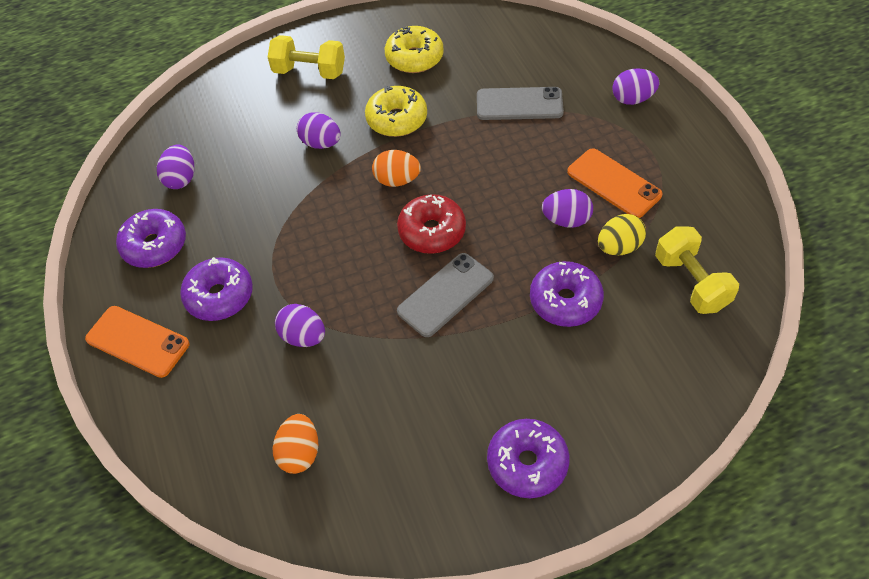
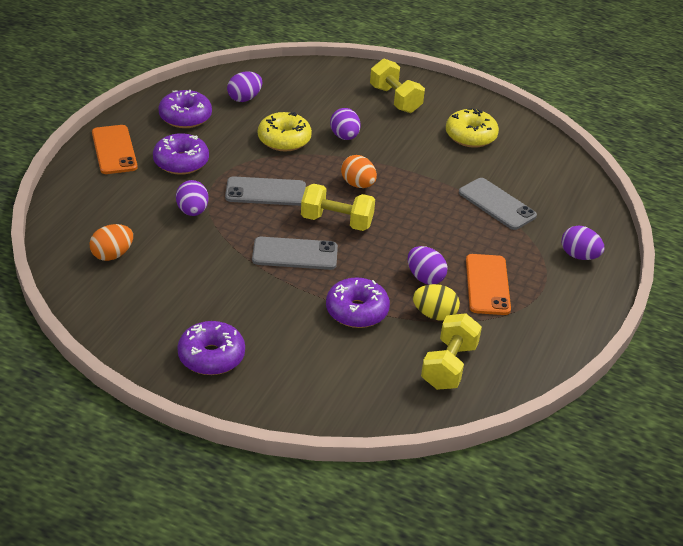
camera: 40 degrees right, 15 degrees down
yellow donut [365,86,427,137] -> yellow donut moved to [258,112,312,151]
red donut [397,194,466,254] -> yellow dumbbell [301,184,375,231]
none -> grey phone [225,176,306,206]

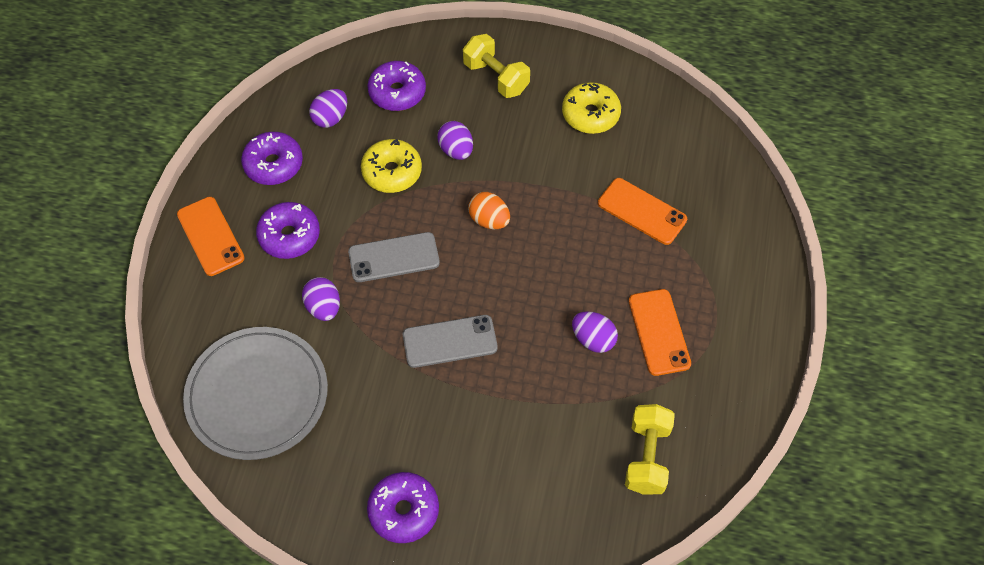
camera: 10 degrees left, 20 degrees up
orange egg [90,224,133,261] -> grey plate [183,327,328,460]
yellow dumbbell [301,184,375,231] -> none
purple donut [326,277,390,328] -> purple donut moved to [367,61,426,111]
yellow egg [413,284,460,321] -> none
grey phone [459,178,537,230] -> orange phone [598,178,687,245]
purple egg [562,225,604,260] -> none

